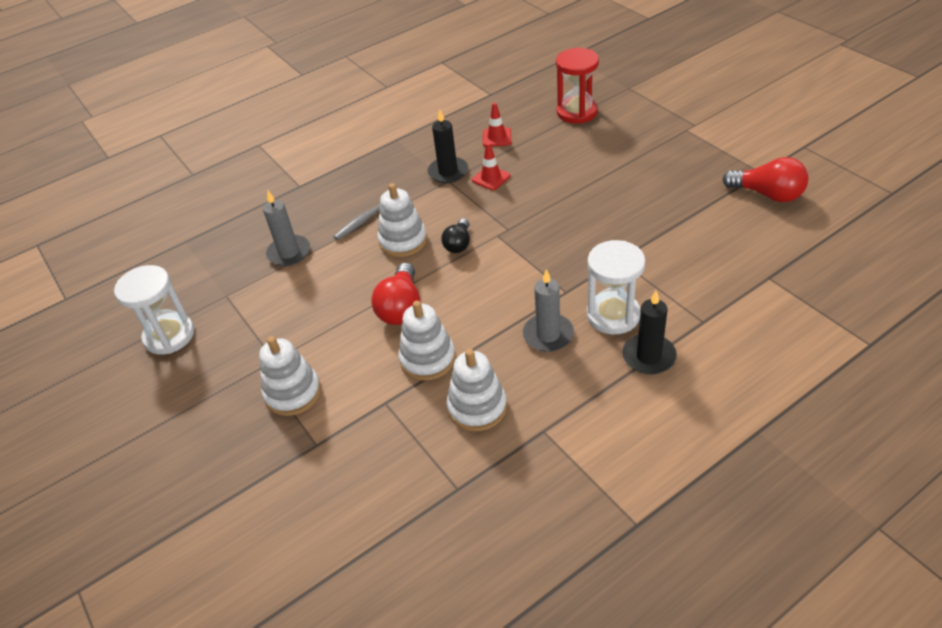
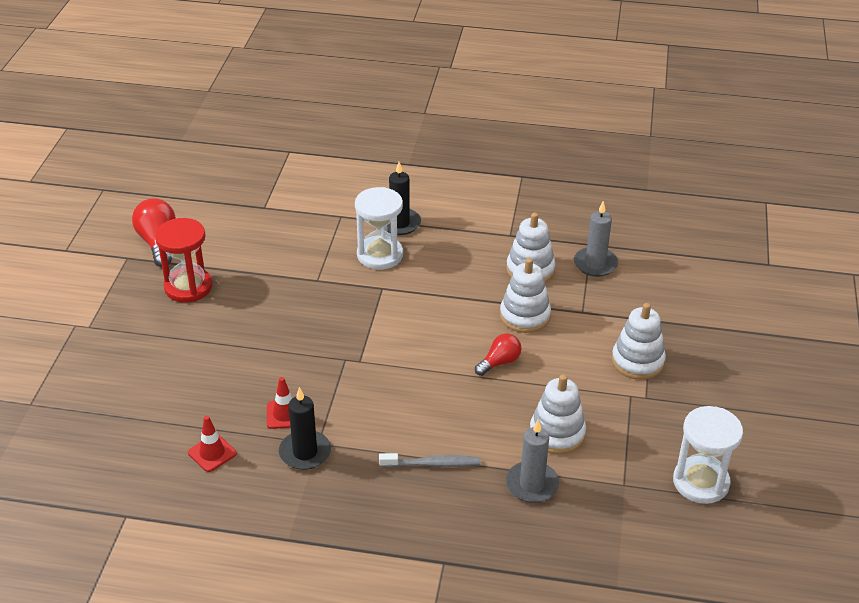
camera: 140 degrees left, 5 degrees down
red light bulb [371,263,420,325] -> red light bulb [475,333,522,376], size x0.63
white stacking toy [377,183,427,257] -> white stacking toy moved to [530,374,586,454]
black light bulb [441,218,470,253] -> none
grey candle [523,269,574,352] -> grey candle moved to [574,201,618,277]
red hourglass [556,48,599,124] -> red hourglass moved to [155,218,213,303]

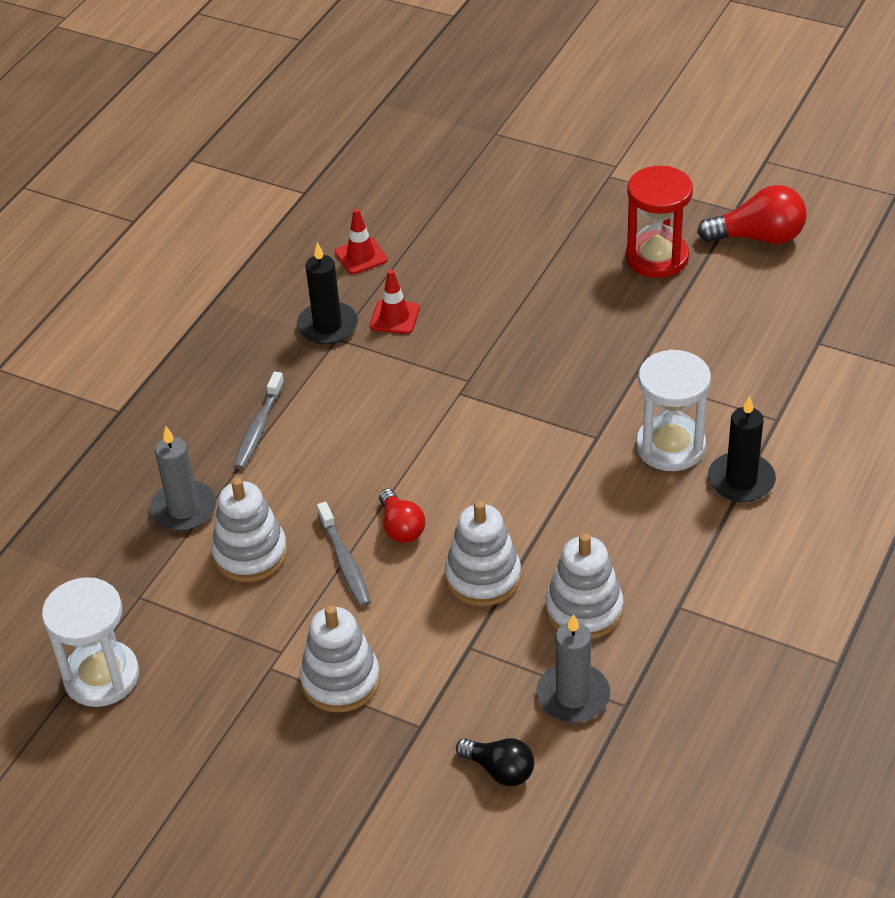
camera: 110 degrees right, 5 degrees up
none -> grey toothbrush [317,502,371,607]
none -> black light bulb [456,738,534,786]

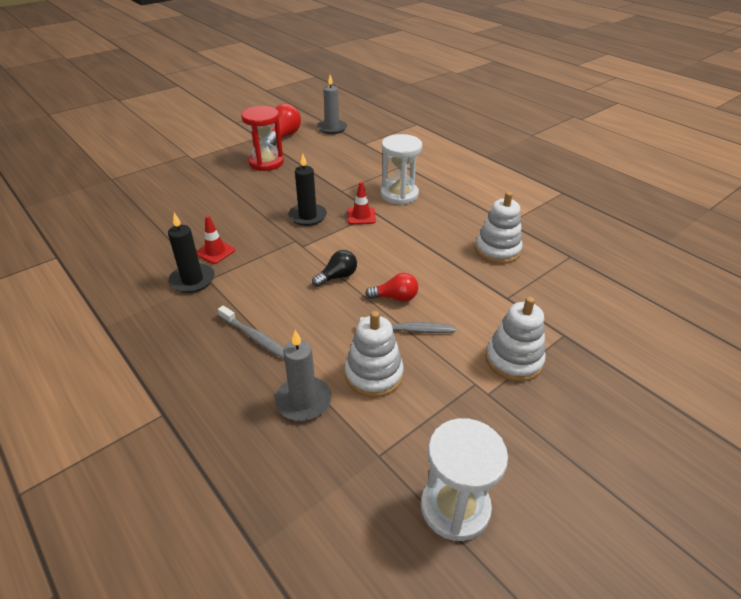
camera: 70 degrees left, 5 degrees down
red traffic cone [335,209,387,274] -> red traffic cone moved to [347,181,376,224]
white stacking toy [445,501,521,606] -> none
black light bulb [456,738,534,786] -> black light bulb moved to [312,250,357,287]
grey candle [536,614,610,722] -> grey candle moved to [317,75,347,134]
black candle [708,396,776,502] -> black candle moved to [288,154,327,226]

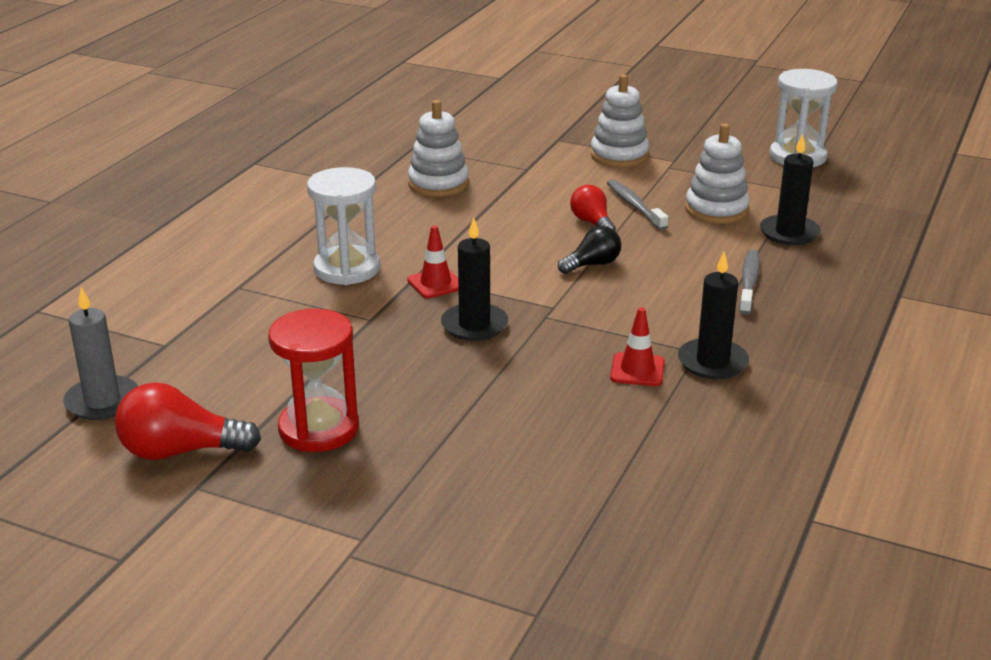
camera: 115 degrees left, 10 degrees down
grey candle [275,330,332,421] -> black candle [760,133,821,245]
black light bulb [312,250,357,287] -> black light bulb turned 120 degrees clockwise [558,226,621,274]

